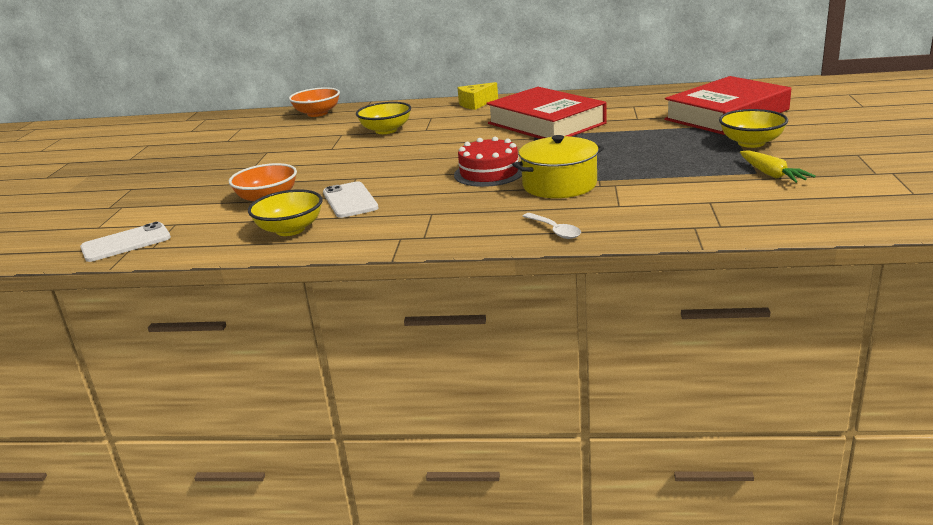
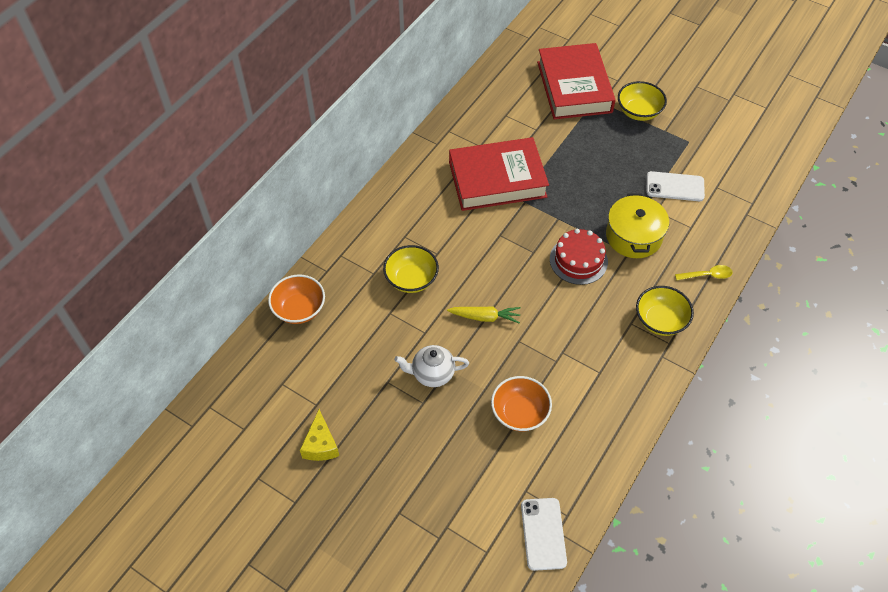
camera: 65 degrees left, 30 degrees up
yellow bowl [248,189,323,236] -> yellow bowl moved to [636,286,694,336]
white phone [323,181,378,218] -> white phone moved to [646,171,705,201]
yellow cheese [457,82,498,110] -> yellow cheese moved to [300,409,339,461]
white spoon [523,213,581,239] -> yellow spoon [675,265,733,280]
yellow carrot [740,150,816,183] -> yellow carrot moved to [447,306,521,324]
none -> white teapot [394,345,469,387]

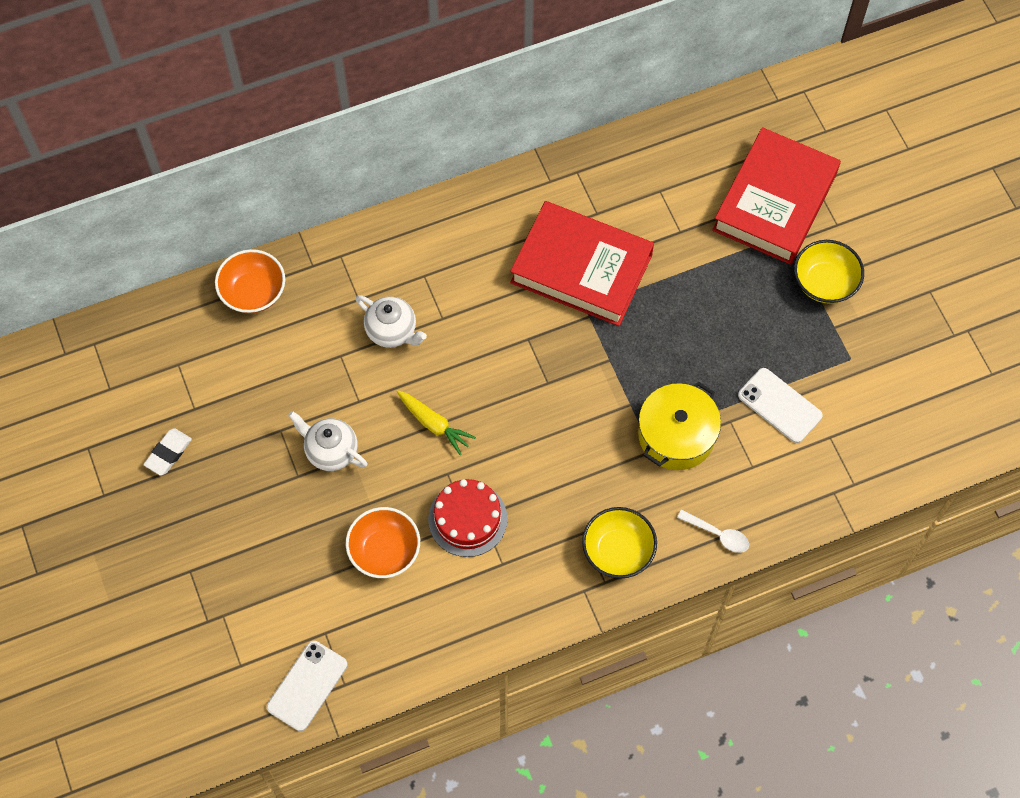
camera: 35 degrees right, 10 degrees up
yellow cheese [300,409,339,461] -> white eraser [143,428,192,476]
yellow bowl [383,245,439,293] -> white teapot [355,295,427,348]
red cake [550,229,608,285] -> red cake moved to [428,479,507,557]
yellow spoon [675,265,733,280] -> white spoon [677,510,749,553]

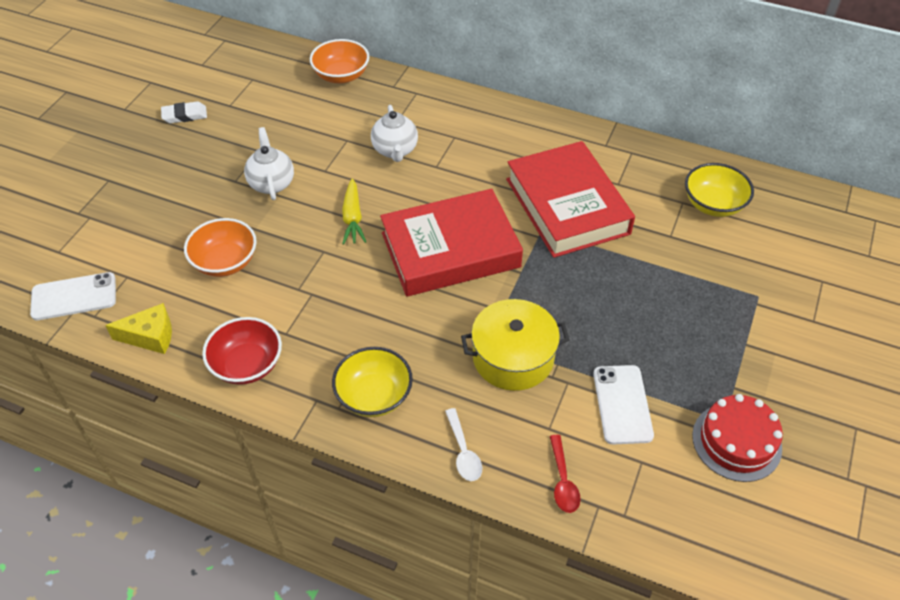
camera: 45 degrees right, 15 degrees down
red cake [428,479,507,557] -> red cake moved to [692,394,783,482]
red book [712,127,841,265] -> red book moved to [380,189,523,297]
yellow bowl [794,240,864,304] -> yellow bowl moved to [685,163,754,217]
none -> yellow cheese [105,303,172,354]
none -> red bowl [202,317,282,385]
none -> red spoon [550,435,580,513]

